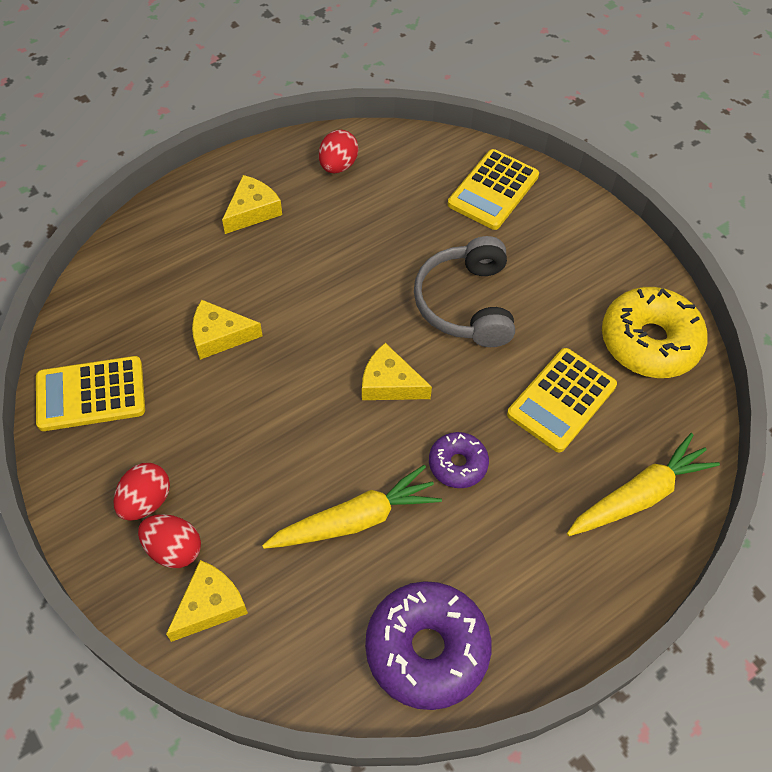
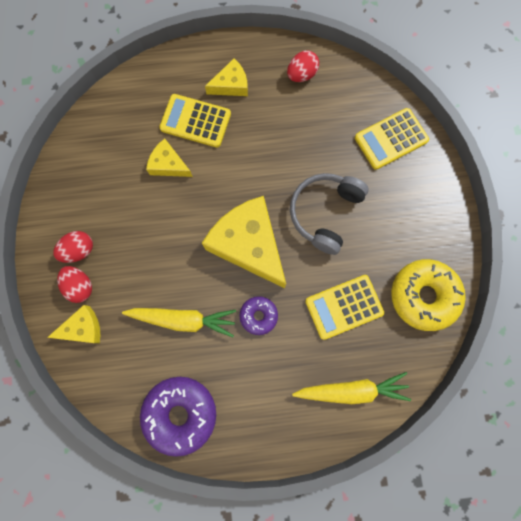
camera: 30 degrees right, 20 degrees up
yellow calculator [36,356,145,431] -> yellow calculator moved to [159,94,231,148]
yellow cheese [362,343,432,400] -> yellow cheese [202,196,286,288], size x1.97

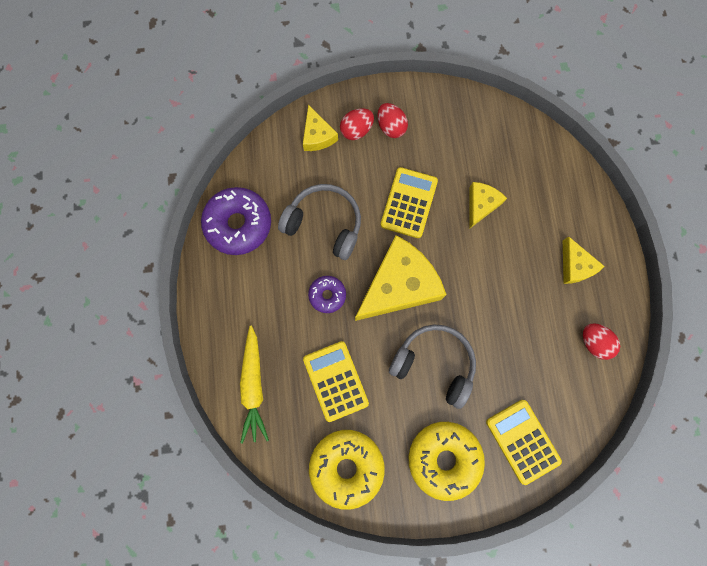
camera: 90 degrees right, 0 degrees up
yellow carrot [122,308,236,337] -> grey headphones [278,184,361,260]
yellow calculator [159,94,231,148] -> yellow calculator moved to [381,167,438,238]
none -> yellow donut [409,422,485,501]

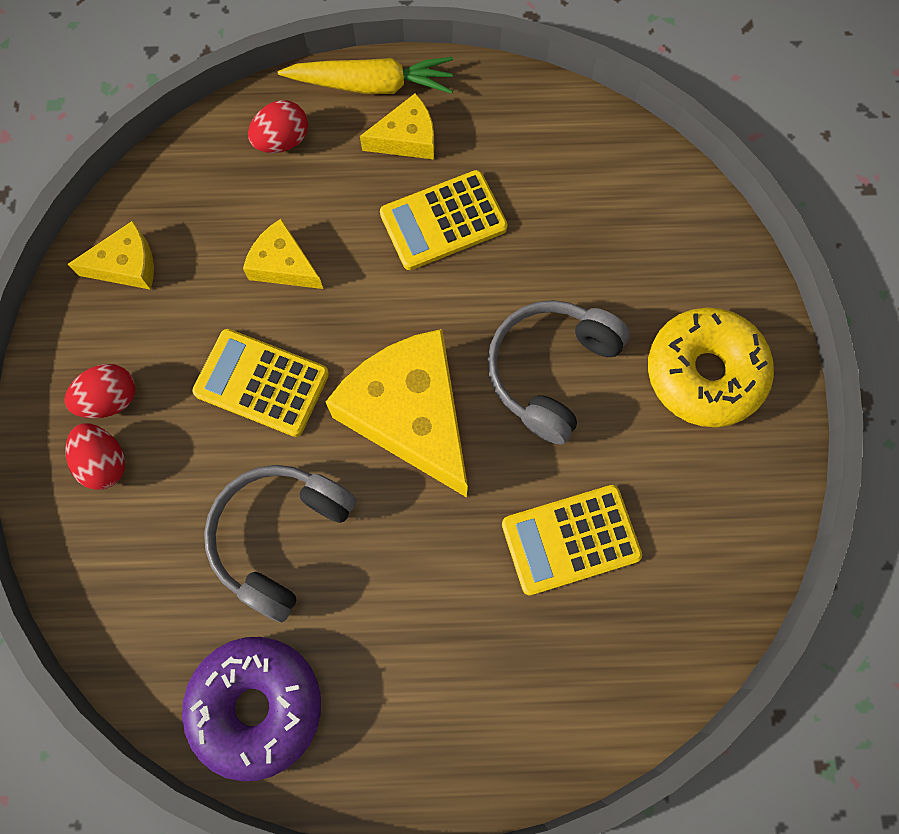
camera: 85 degrees left, 5 degrees down
yellow carrot [240,326,269,444] -> yellow carrot moved to [278,57,453,94]
yellow cheese [303,105,338,151] -> yellow cheese moved to [68,221,154,290]
purple donut [308,276,346,313] -> none
yellow donut [309,430,385,510] -> none
yellow calculator [486,400,562,485] -> yellow calculator moved to [380,170,508,270]
red egg [583,323,620,360] -> red egg moved to [248,100,308,153]

